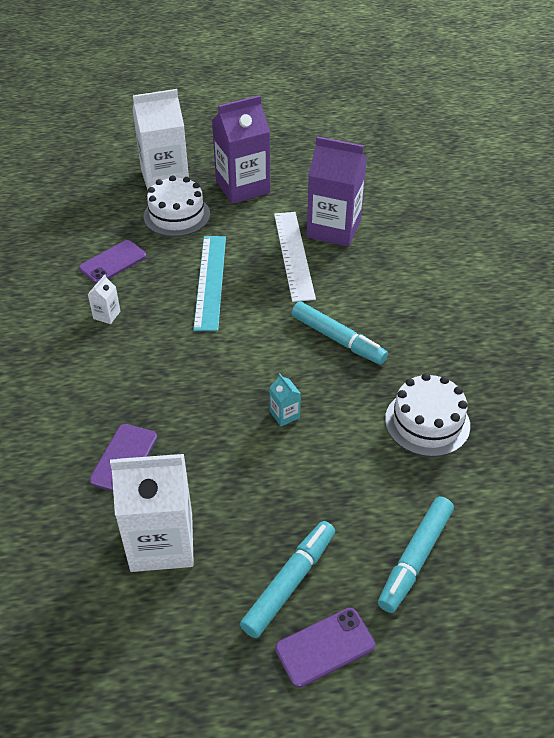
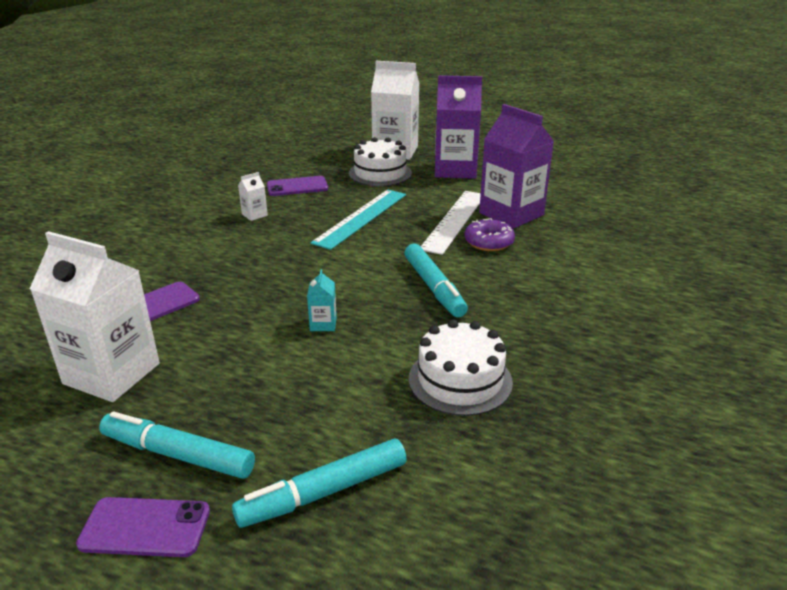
camera: 30 degrees right, 15 degrees down
turquoise marker [240,521,335,638] -> turquoise marker turned 135 degrees counterclockwise [99,411,255,479]
none -> purple donut [464,218,515,251]

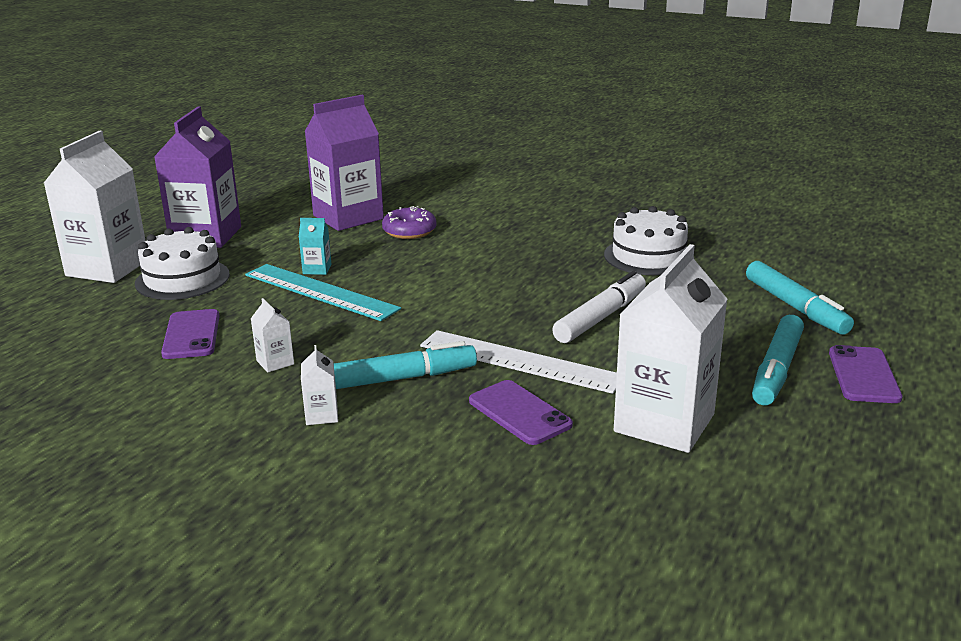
camera: 85 degrees left, 5 degrees down
turquoise carton [307,269,337,331] -> turquoise carton moved to [299,218,332,275]
turquoise marker [404,244,468,317] -> turquoise marker moved to [334,341,477,389]
white ruler [421,191,481,255] -> white ruler moved to [420,330,617,394]
none -> white carton [301,345,338,425]
none -> white marker [552,271,646,343]

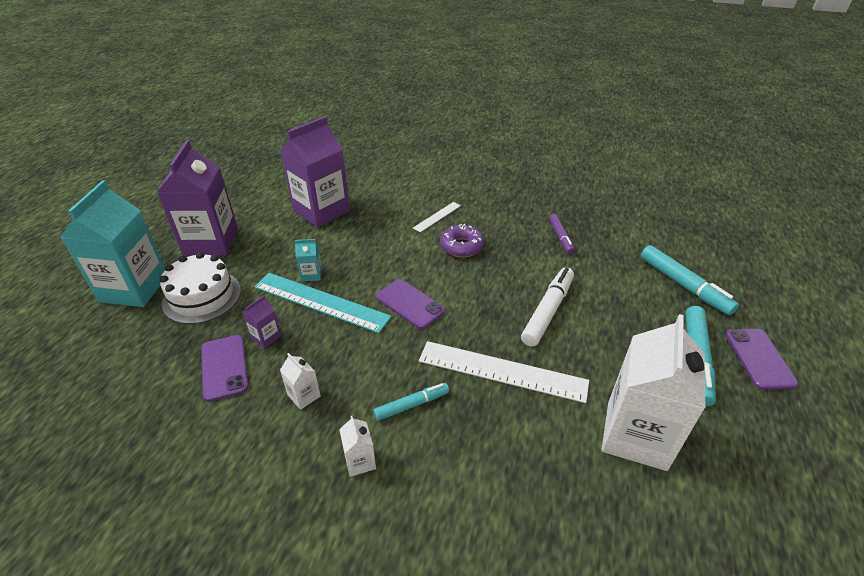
camera: 10 degrees left, 15 degrees up
white carton [44,131,146,283] -> turquoise carton [60,180,165,307]
turquoise marker [334,341,477,389] -> turquoise marker [373,383,449,421], size x0.61
purple donut [382,206,437,239] -> purple donut moved to [440,224,484,258]
purple phone [469,380,573,445] -> purple phone moved to [376,279,445,329]
white cake [604,206,688,275] -> purple marker [549,214,575,254]
none -> purple carton [242,296,281,349]
none -> white ruler [413,202,461,232]

